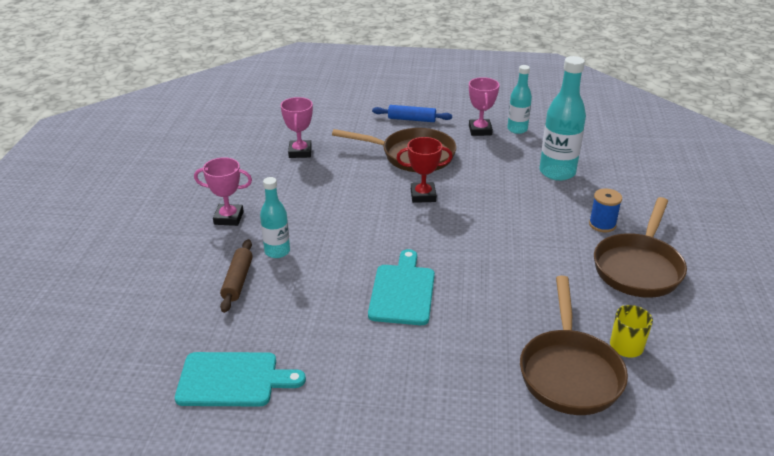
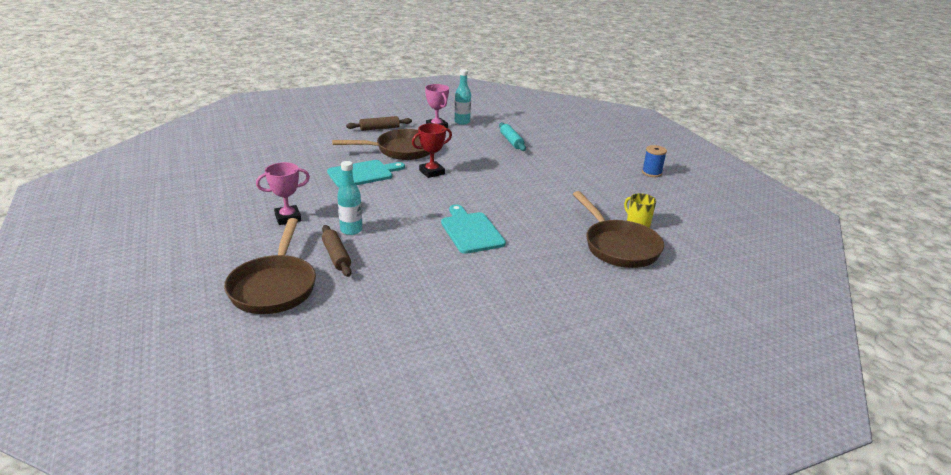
camera: 30 degrees left, 5 degrees down
turquoise cutting board [175,352,306,406] -> turquoise cutting board moved to [327,160,405,188]
pink trophy [281,97,313,158] -> none
blue rolling pin [372,105,452,122] -> brown rolling pin [346,116,412,131]
turquoise bottle [539,56,586,181] -> turquoise rolling pin [499,122,526,151]
blue spool [589,189,622,232] -> blue spool moved to [642,145,667,177]
brown pan [594,197,687,298] -> brown pan moved to [224,218,316,314]

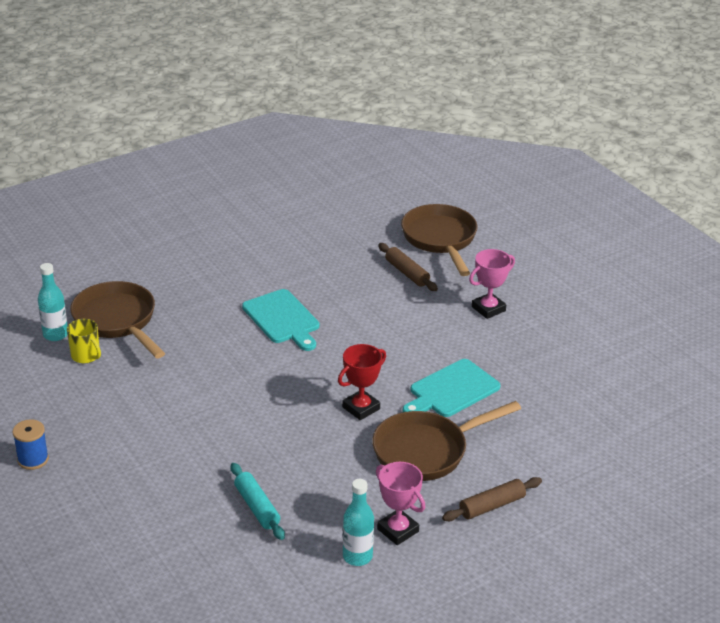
camera: 170 degrees right, 5 degrees up
turquoise bottle [337,161,363,235] -> turquoise bottle moved to [38,263,68,341]

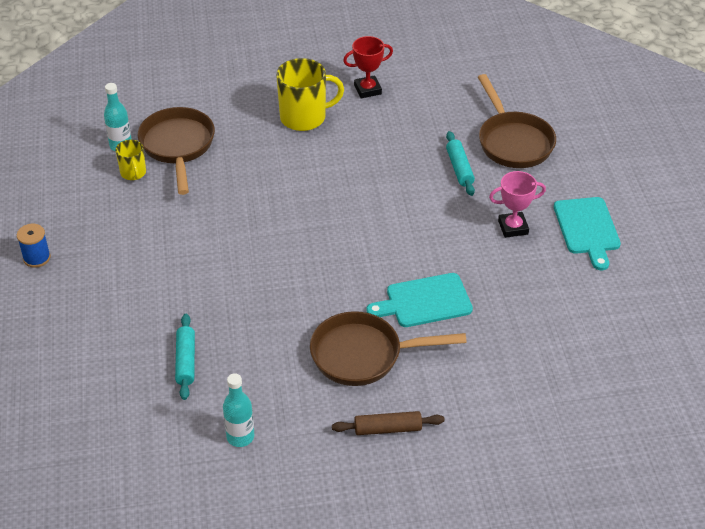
camera: 25 degrees right, 10 degrees up
turquoise cutting board [242,289,320,351] -> turquoise cutting board moved to [554,197,621,270]
red trophy [338,344,386,420] -> red trophy moved to [343,36,393,98]
pink trophy [376,462,425,545] -> none
brown rolling pin [378,243,438,291] -> turquoise rolling pin [446,131,475,196]
brown pan [401,204,478,276] -> brown pan turned 150 degrees clockwise [478,74,556,168]
none -> yellow mug [276,58,344,131]

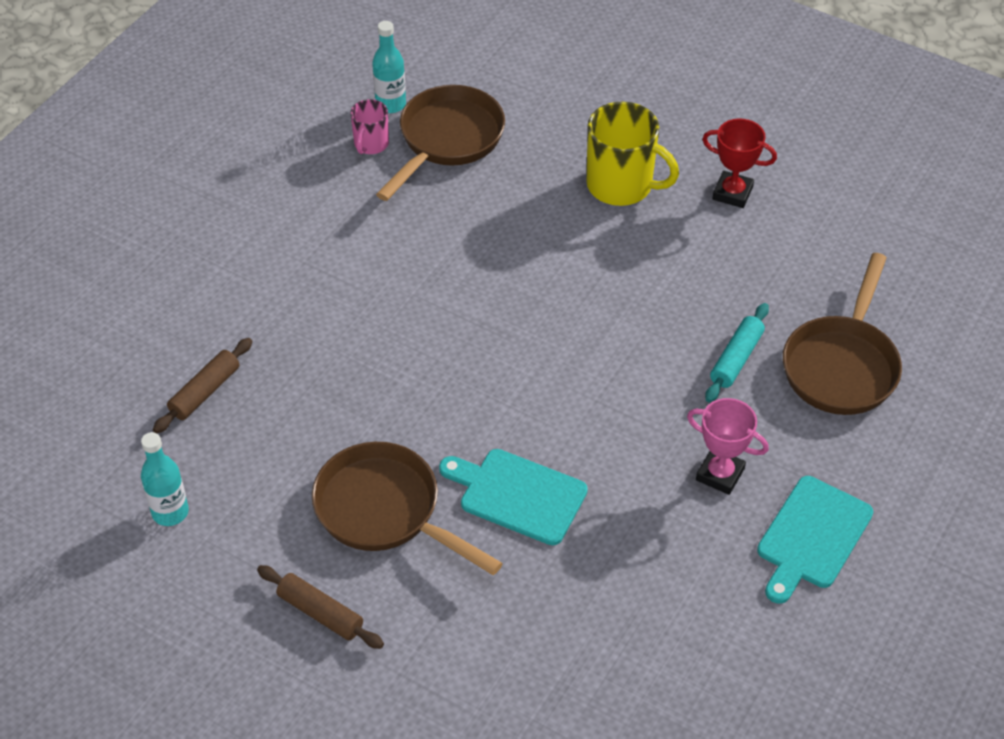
camera: 40 degrees right, 5 degrees up
blue spool [17,224,51,268] -> none
yellow mug [115,140,146,180] -> pink mug [350,99,389,154]
turquoise rolling pin [175,314,195,400] -> brown rolling pin [153,338,252,433]

